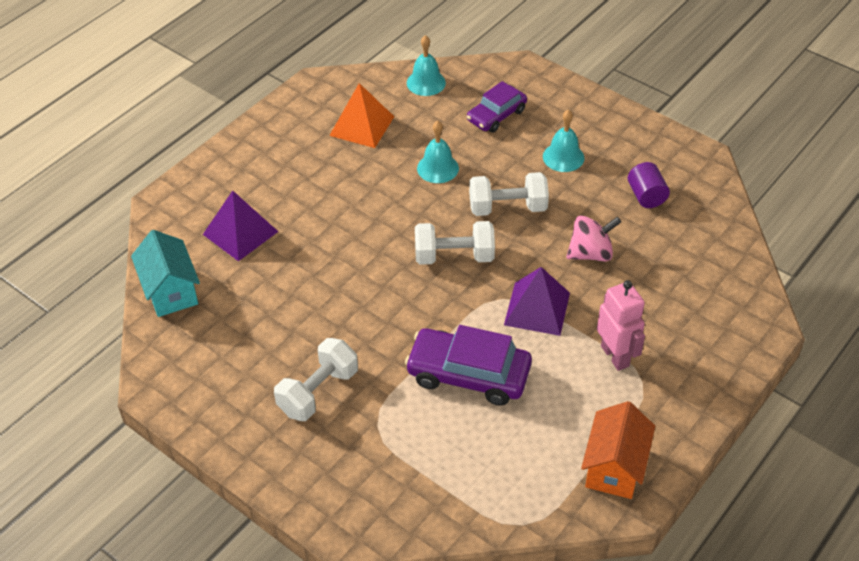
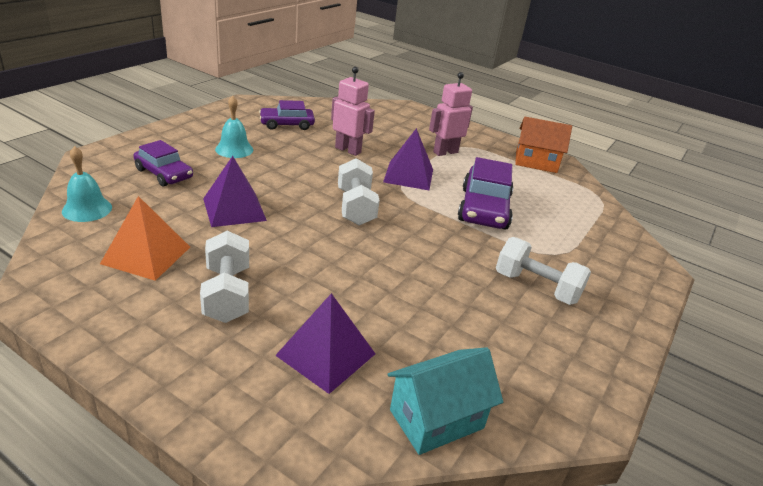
camera: 100 degrees left, 15 degrees down
turquoise bell [417,121,459,183] -> purple pyramid [203,156,267,227]
white dumbbell [469,172,549,216] -> white dumbbell moved to [200,231,249,323]
pink spinning top [566,216,621,261] -> pink robot [331,67,375,156]
purple cylinder [628,162,670,208] -> purple car [259,100,315,130]

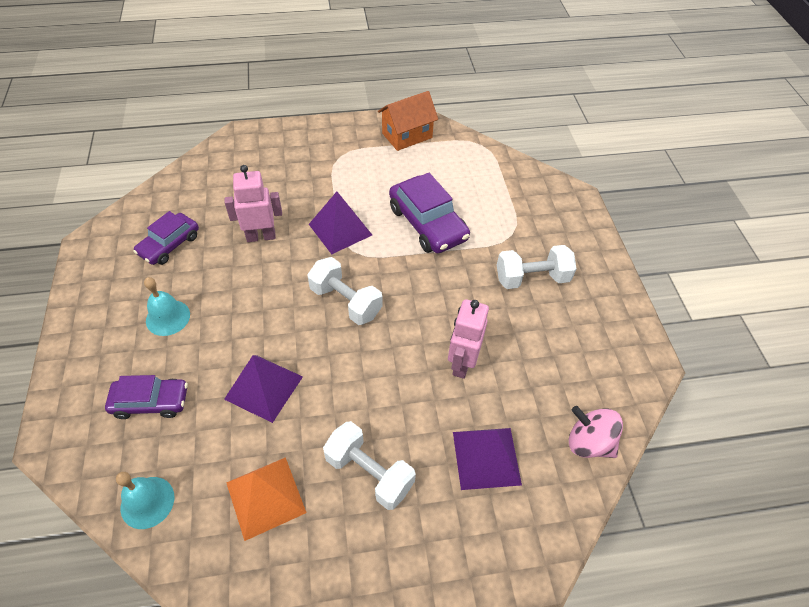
camera: 40 degrees left, 20 degrees up
turquoise house [388,347,503,455] -> pink spinning top [569,406,623,458]
pink robot [429,72,473,156] -> pink robot moved to [448,299,489,379]

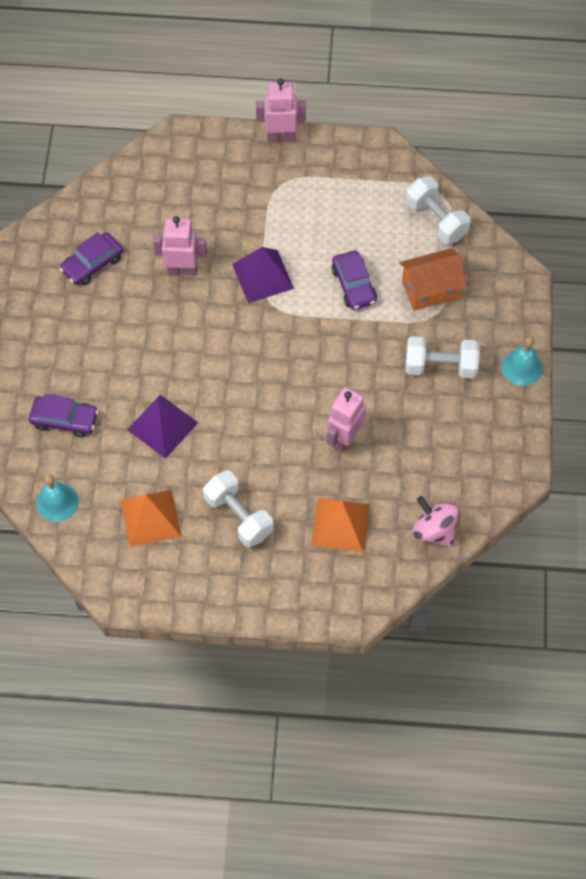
camera: 15 degrees right, 10 degrees up
turquoise bell [144,277,190,336] -> turquoise bell moved to [502,336,542,386]
white dumbbell [307,257,383,325] -> white dumbbell moved to [406,176,471,244]
orange house [378,91,438,151] -> orange house moved to [399,249,466,310]
purple car [389,173,470,253] -> purple car [332,251,377,310], size x0.65
purple pyramid [453,428,522,490] -> orange pyramid [311,498,370,552]
none -> pink robot [256,78,306,142]

